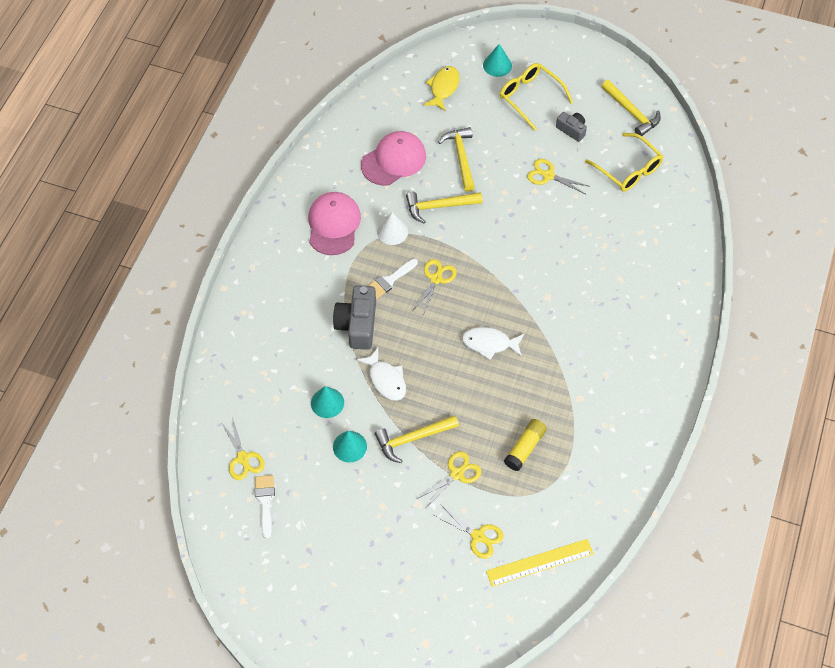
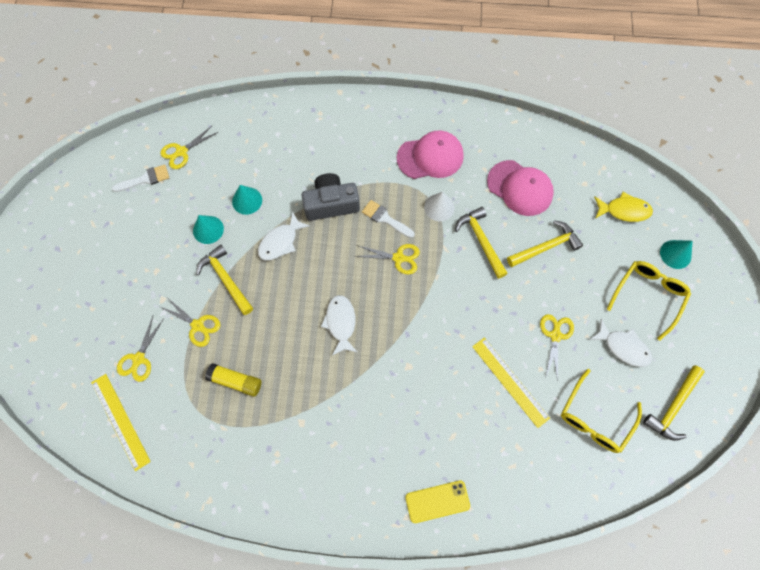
camera: 75 degrees right, 10 degrees up
grey camera [556,112,587,142] -> white fish [589,319,652,367]
none -> yellow phone [406,481,470,523]
none -> yellow ruler [472,338,550,428]

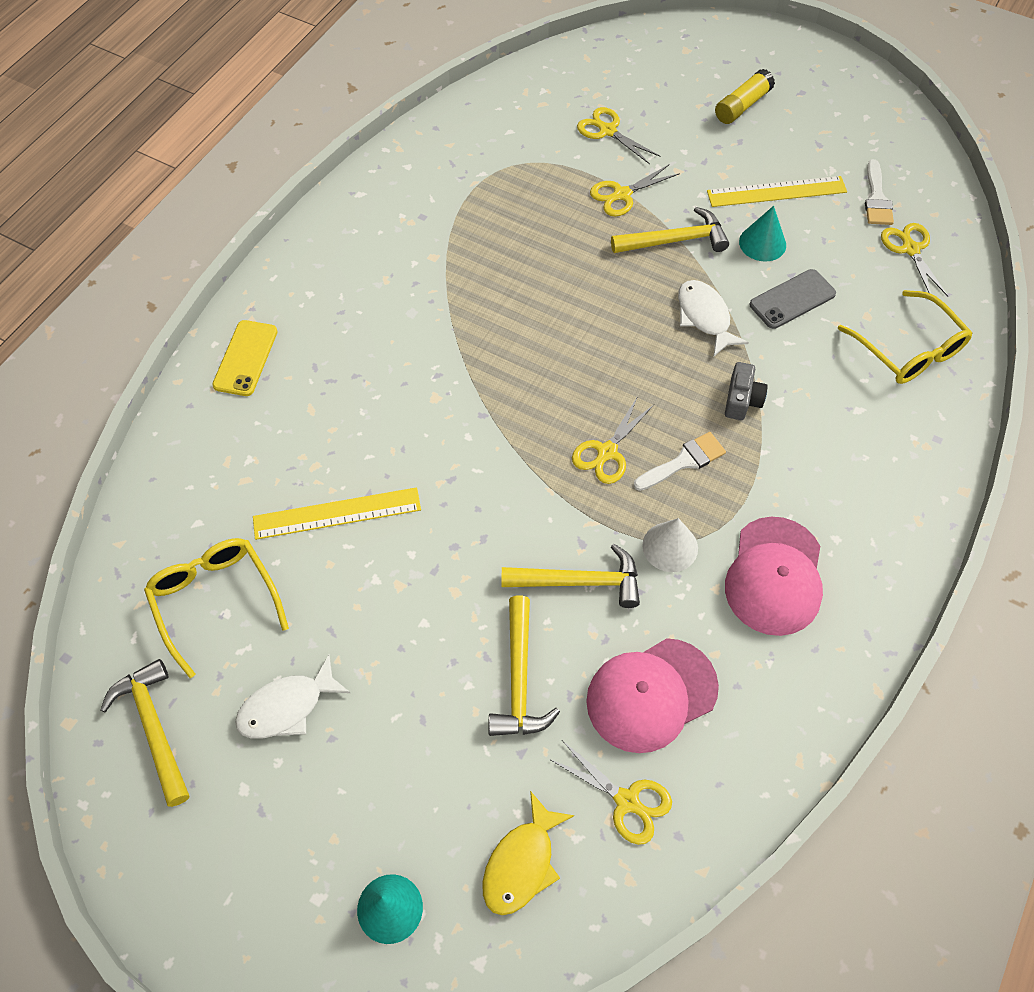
camera: 115 degrees right, 10 degrees down
yellow ruler [91,374,151,471] -> yellow ruler moved to [707,176,847,207]
yellow glue stick [205,363,262,397] -> yellow glue stick moved to [715,69,775,124]
turquoise cone [232,185,262,215] -> grey phone [750,269,836,329]
grey camera [301,173,360,221] -> grey camera [725,362,768,420], size x0.57
white fish [321,295,358,356] -> none
yellow scissors [540,314,574,382] -> yellow scissors moved to [549,741,672,845]
yellow glasses [607,261,691,341] -> yellow glasses moved to [837,290,972,384]

